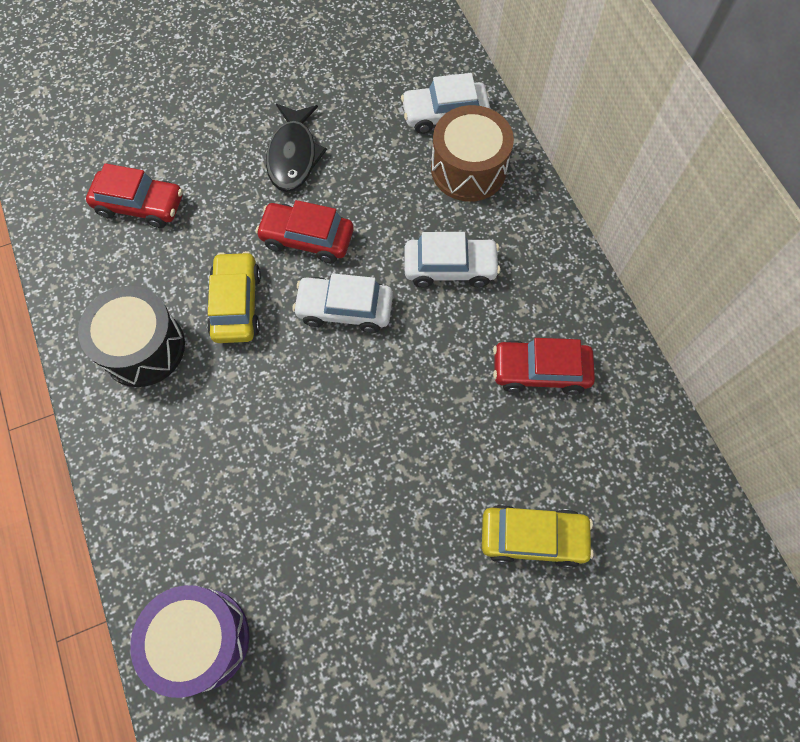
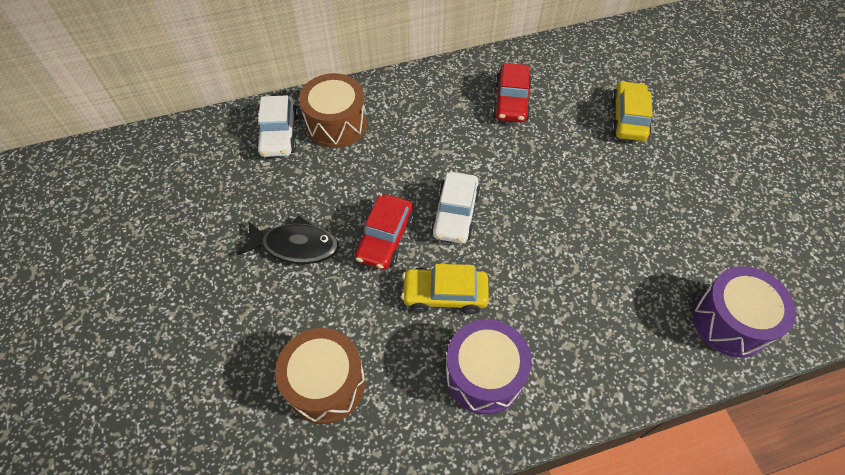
camera: 85 degrees left, 10 degrees down
black drum [78,286,185,387] -> purple drum [445,319,532,415]
red car [86,163,183,228] -> brown drum [275,328,365,424]
white car [405,232,500,287] -> none

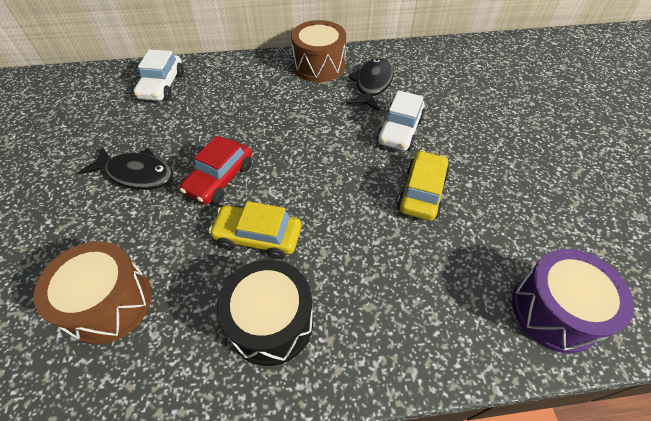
camera: 10 degrees right, 5 degrees down
brown drum [299,73,367,148] -> brown drum moved to [291,20,346,82]
white car [431,172,480,243] -> white car moved to [377,90,425,151]
purple drum [445,319,532,415] -> black drum [217,259,313,366]
red car [493,63,532,122] -> black fish [347,58,394,110]
yellow car [611,81,653,141] -> yellow car moved to [397,150,449,221]

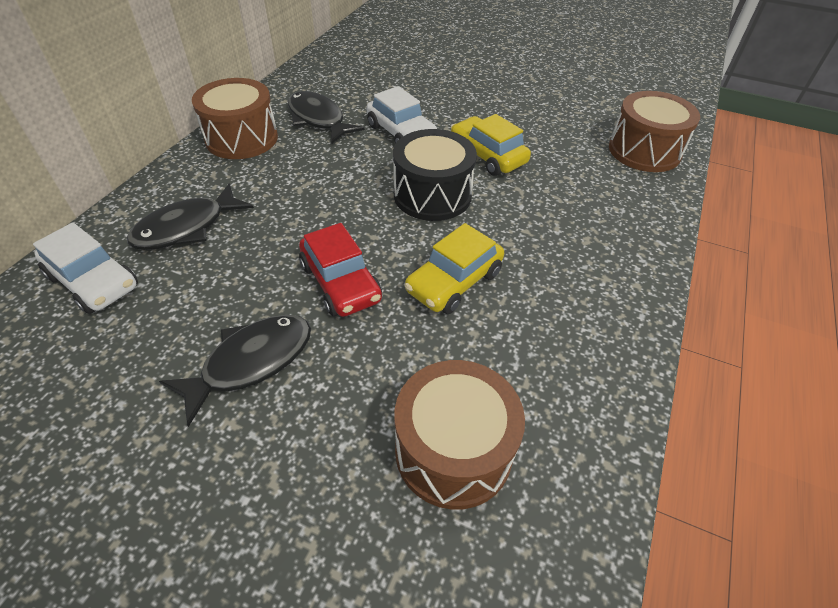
camera: 60 degrees left, 5 degrees down
black drum [217,259,313,366] -> black drum moved to [393,129,477,221]
purple drum [512,249,634,354] -> brown drum [609,91,700,172]
none -> black fish [127,183,254,250]

